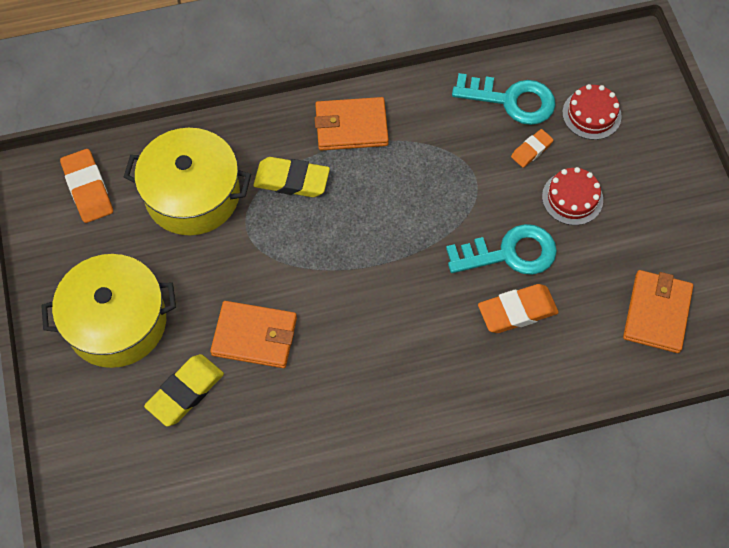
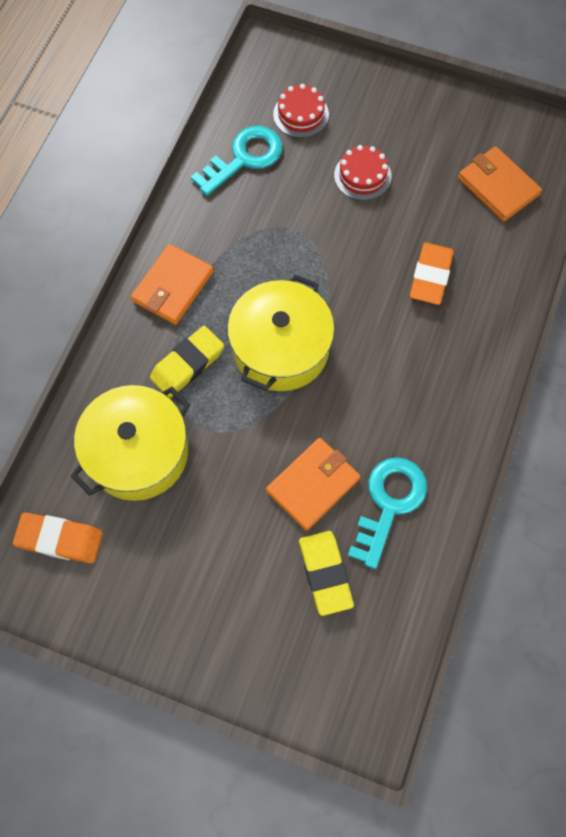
camera: 55 degrees left, 5 degrees up
yellow pot [41,254,176,368] -> yellow pot moved to [227,275,334,391]
turquoise key [446,224,557,275] -> turquoise key moved to [348,457,427,569]
orange eraser [511,129,554,168] -> none

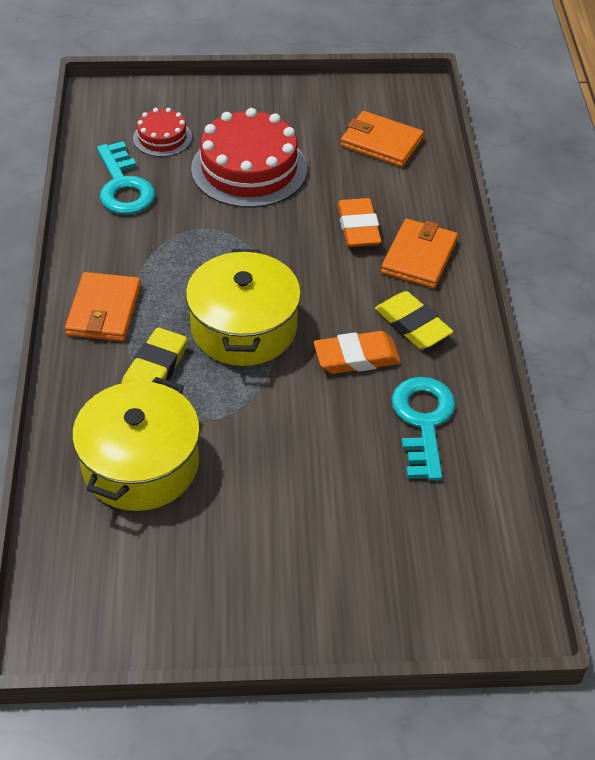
camera: 25 degrees left, 20 degrees down
orange eraser [13,512,103,563] -> orange eraser moved to [314,331,401,374]
turquoise key [191,126,283,196] -> turquoise key turned 135 degrees clockwise [97,141,155,215]
orange wallet [266,438,361,531] -> orange wallet moved to [381,219,458,288]
yellow eraser [299,531,354,616] -> yellow eraser moved to [375,291,453,349]
red cake [334,145,392,200] -> red cake [191,108,307,208], size x1.93

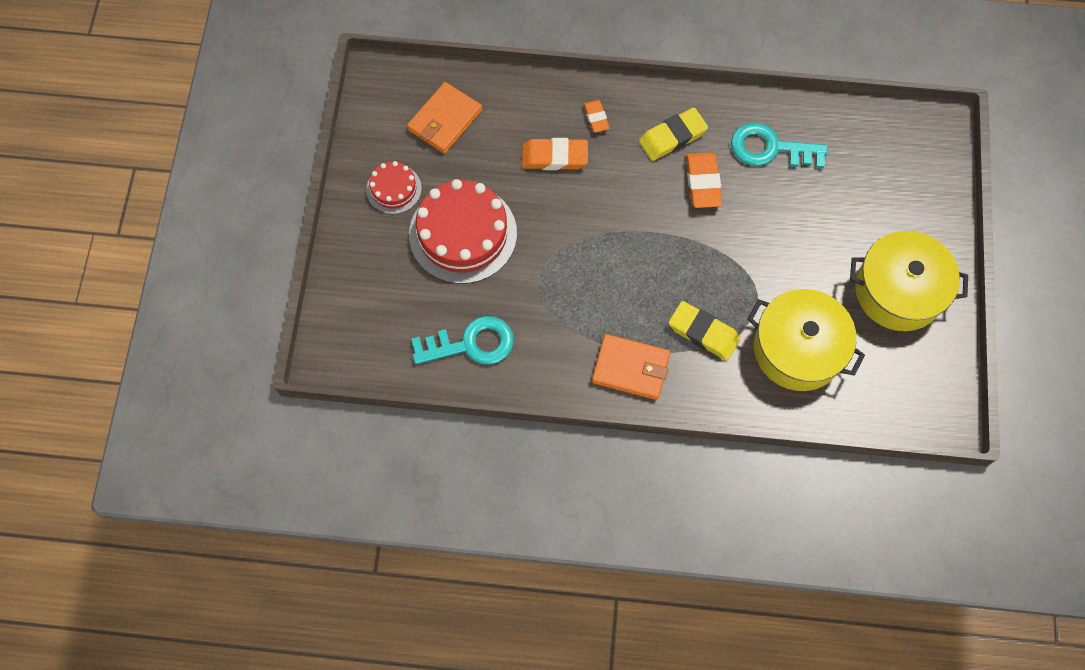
camera: 80 degrees left, 20 degrees up
red cake [133,108,192,157] -> red cake moved to [366,161,422,214]
yellow pot [186,249,301,366] -> yellow pot moved to [850,231,968,331]
orange wallet [381,219,458,288] -> orange eraser [583,100,610,133]

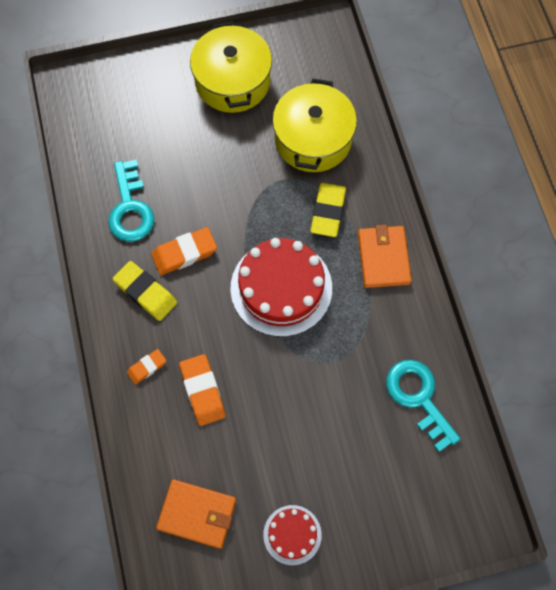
camera: 110 degrees left, 0 degrees up
red cake [409,179,517,284] -> red cake moved to [231,238,332,337]

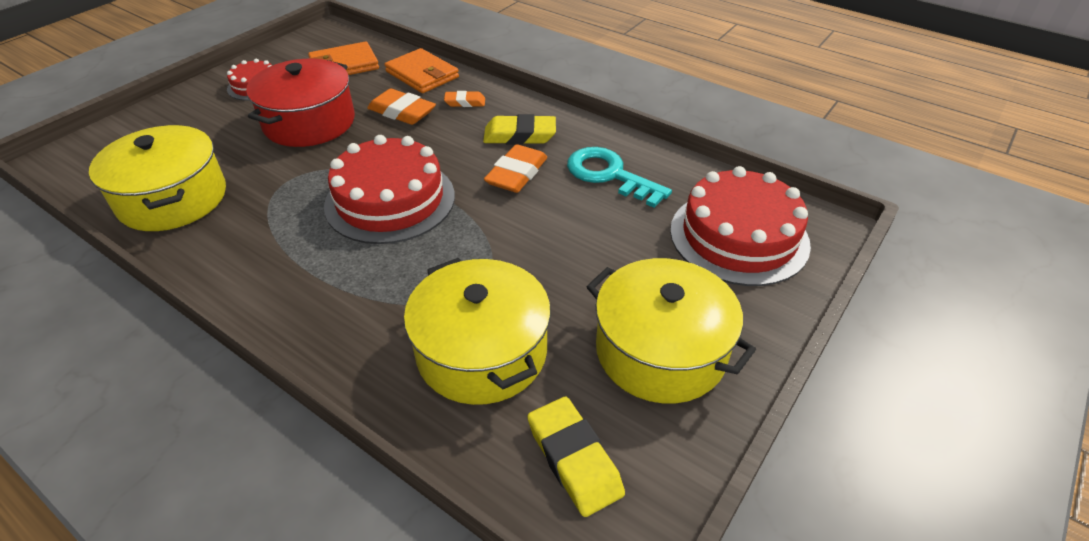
camera: 140 degrees right, 25 degrees down
orange eraser [127,349,166,384] -> orange eraser turned 75 degrees clockwise [444,91,485,107]
yellow eraser [310,183,346,237] -> yellow eraser moved to [527,397,625,517]
orange wallet [358,225,412,288] -> orange wallet moved to [385,48,459,93]
turquoise key [386,360,461,452] -> yellow pot [89,125,226,231]
none -> red pot [246,58,355,147]
none -> red cake [670,166,811,286]

